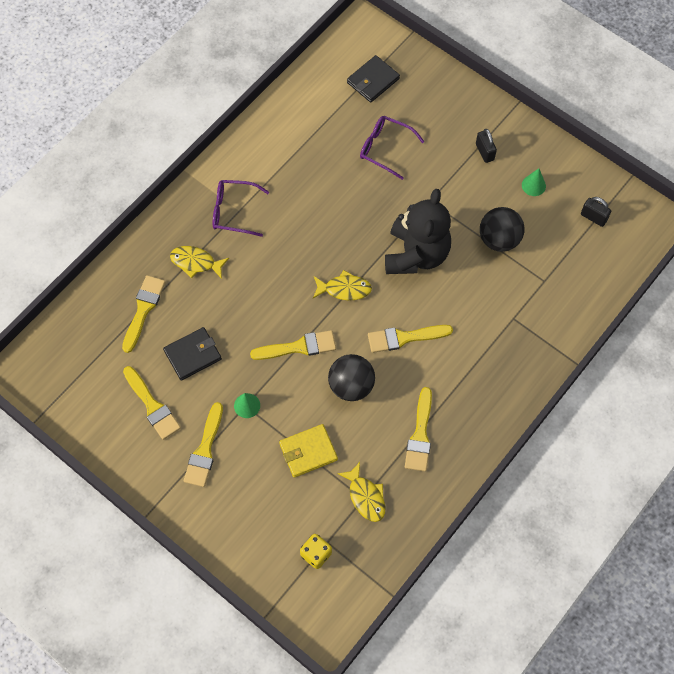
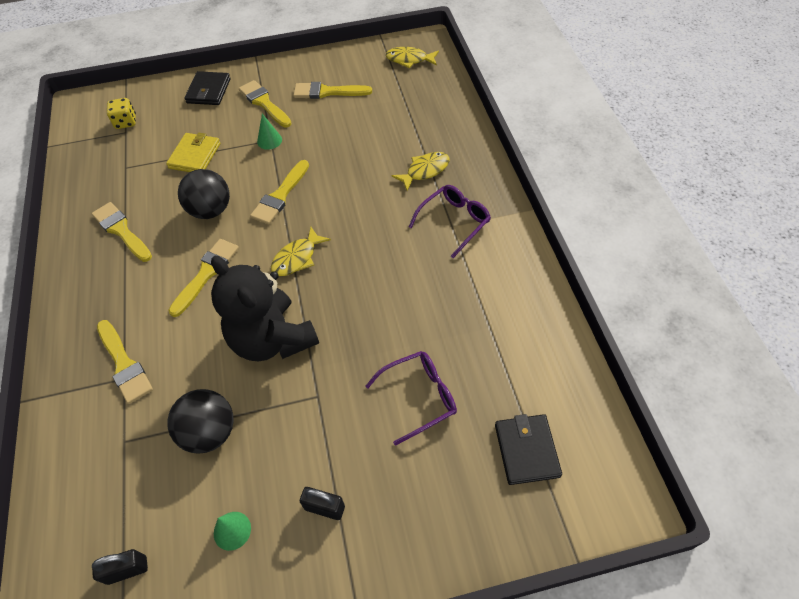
camera: 130 degrees right, 10 degrees down
yellow brush [122,275,165,353] -> yellow brush moved to [97,320,153,404]
black wallet [163,327,222,381] -> black wallet moved to [184,71,231,105]
yellow fish [337,462,385,522] -> yellow fish moved to [386,47,439,68]

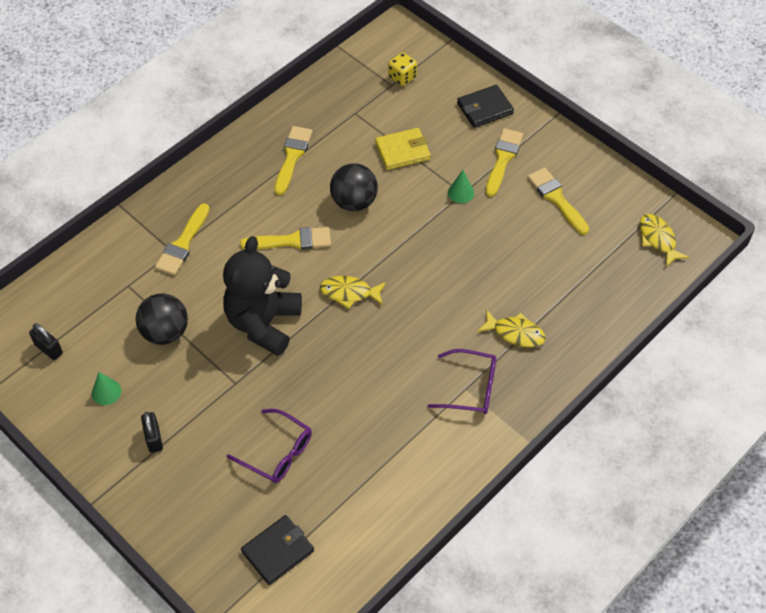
camera: 55 degrees right, 0 degrees up
yellow brush [250,160,309,225] -> none

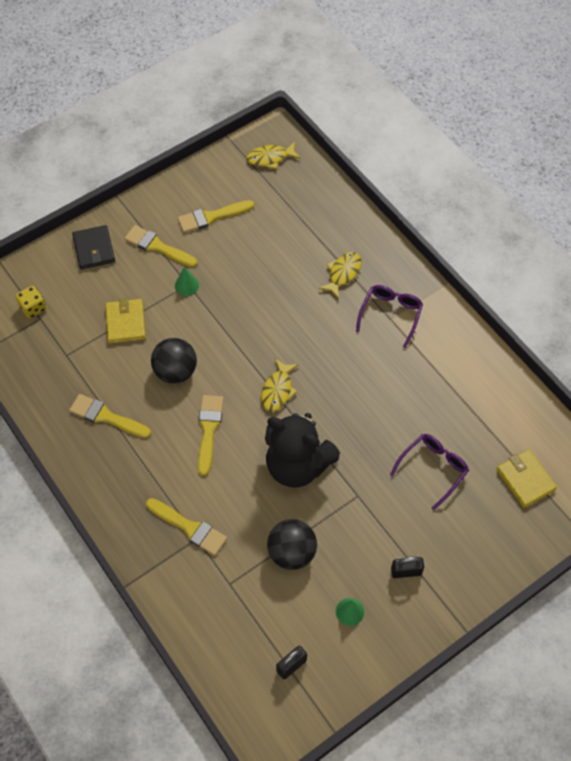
camera: 80 degrees left, 5 degrees up
black wallet [241,515,314,585] -> yellow wallet [496,450,557,508]

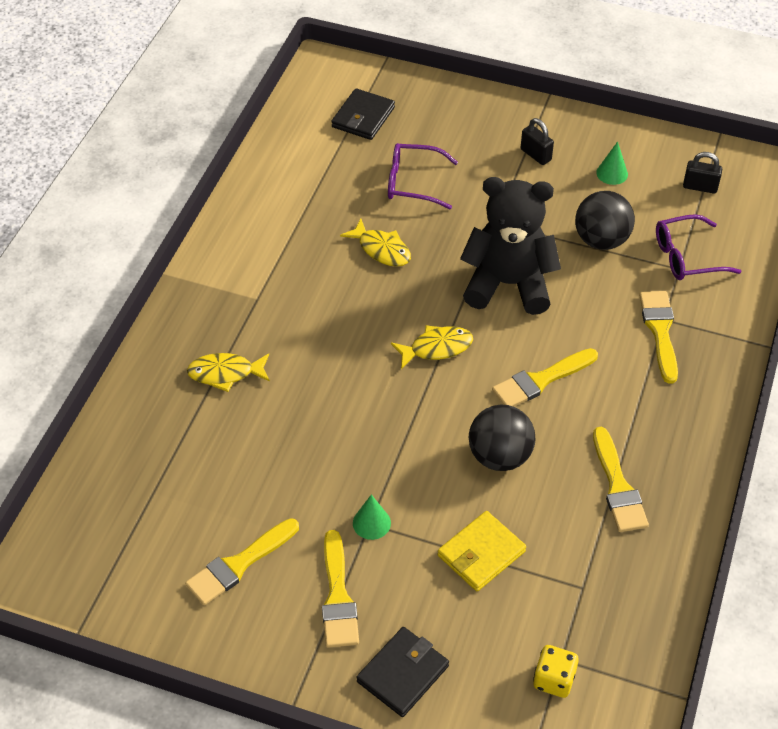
camera: 125 degrees left, 10 degrees down
yellow brush [178,200,254,233] -> yellow brush turned 105 degrees clockwise [185,518,299,605]
yellow fish [247,142,301,169] -> yellow fish moved to [340,219,411,267]
black teddy bear [265,413,340,488] -> black teddy bear turned 75 degrees counterclockwise [460,177,561,315]
purple glasses [356,285,423,348] -> purple glasses moved to [656,214,742,280]
yellow wallet [496,450,557,508] -> black wallet [331,88,395,140]

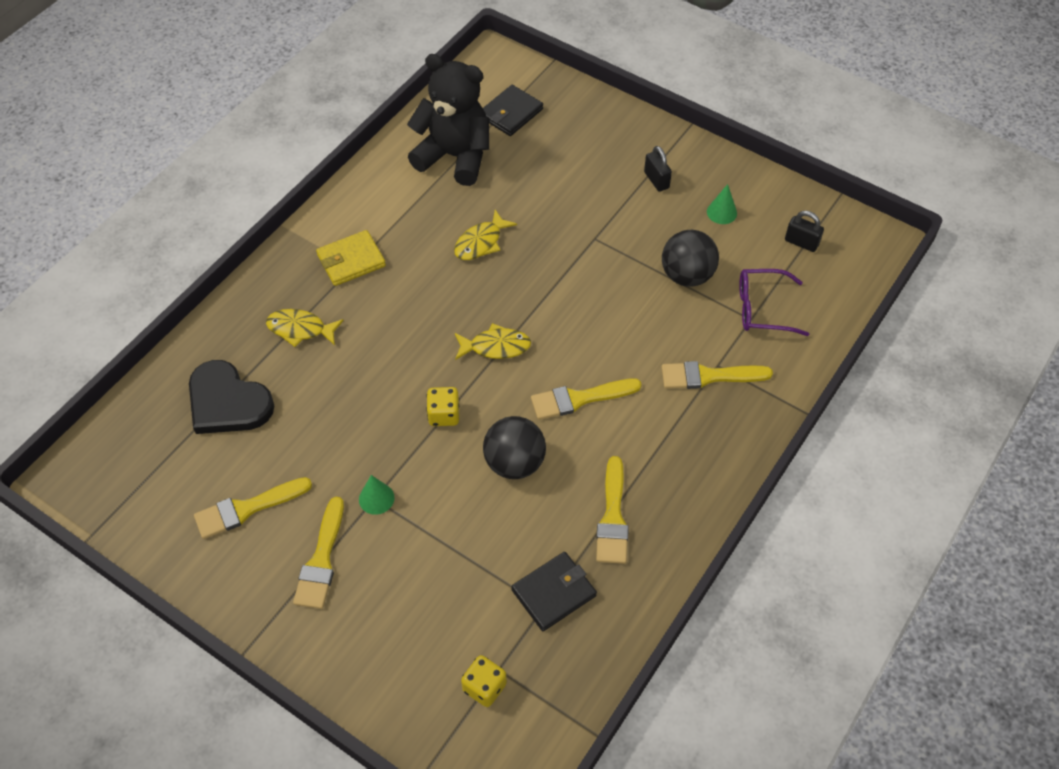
camera: 15 degrees right, 5 degrees up
yellow fish [340,219,411,267] -> yellow fish turned 75 degrees clockwise [454,210,517,260]
black wallet [357,627,449,717] -> black wallet moved to [511,552,597,631]
purple glasses [388,143,458,209] -> none
yellow wallet [438,511,526,591] -> yellow wallet moved to [316,230,386,286]
black teddy bear [460,177,561,315] -> black teddy bear moved to [407,54,489,186]
yellow brush [639,291,678,384] -> yellow brush turned 105 degrees counterclockwise [662,361,773,389]
none -> black heart [189,360,274,434]
none -> yellow dice [426,387,459,426]

